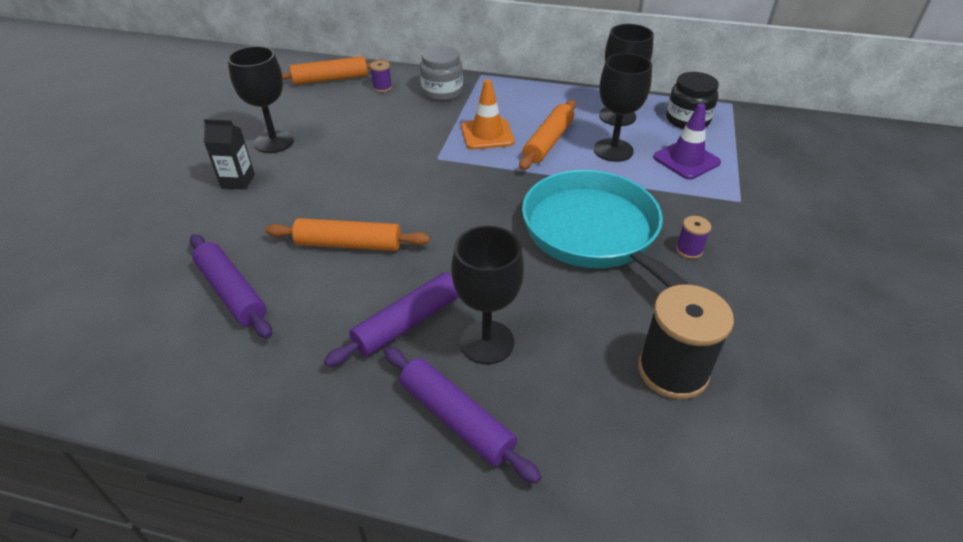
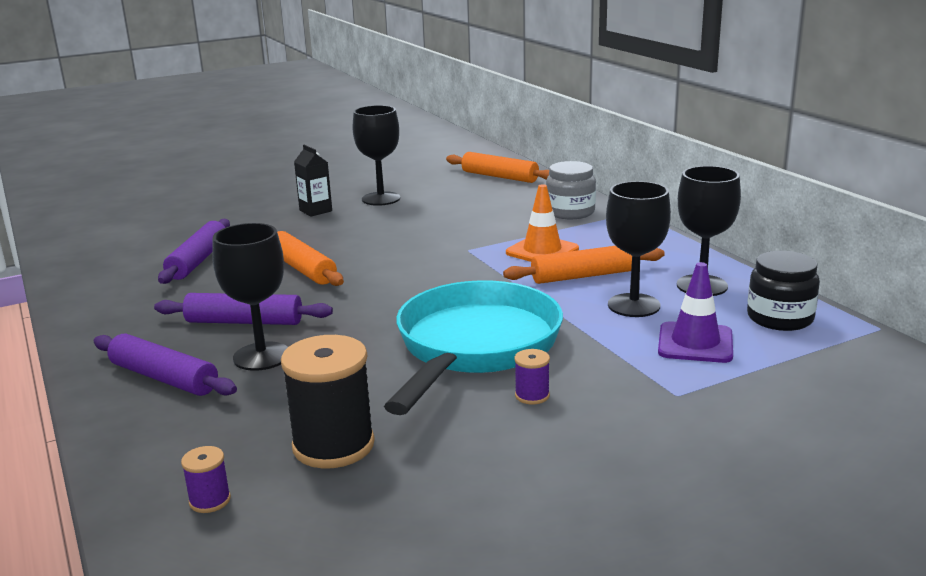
camera: 50 degrees right, 20 degrees down
purple spool [370,60,392,92] -> purple spool moved to [181,446,231,513]
purple rolling pin [384,347,541,484] -> purple rolling pin turned 60 degrees counterclockwise [94,334,237,396]

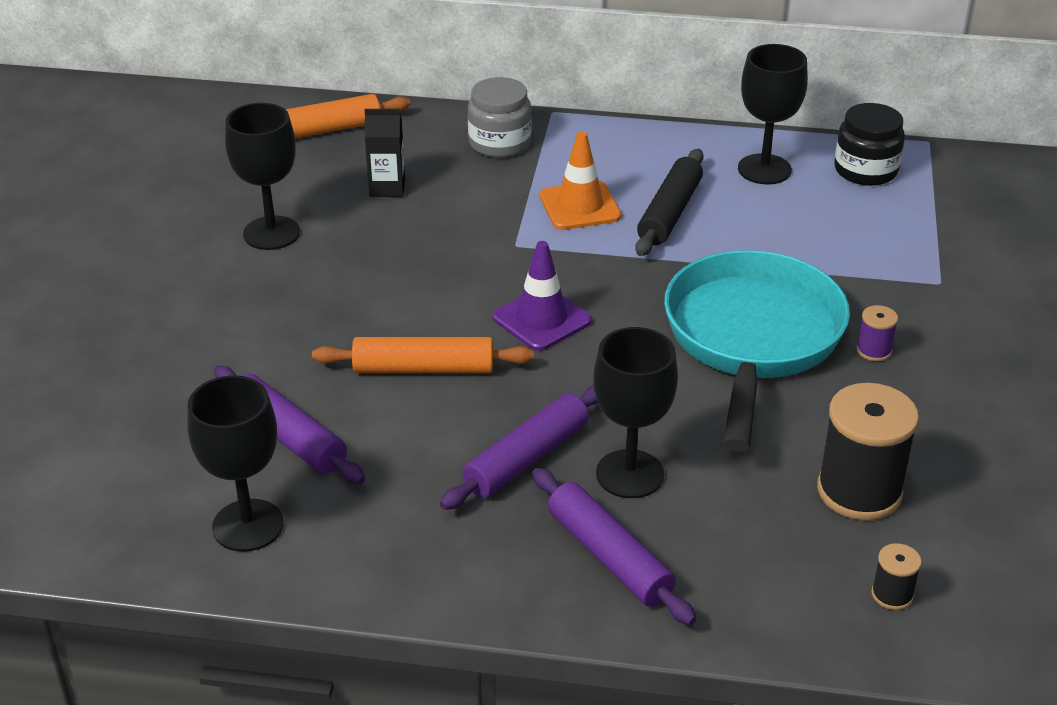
camera: 55 degrees left, 15 degrees up
purple rolling pin [94,334,237,396] -> purple rolling pin turned 75 degrees clockwise [532,468,696,625]
purple spool [181,446,231,513] -> black spool [871,543,922,610]
black carton [294,145,332,217] -> black carton moved to [365,109,405,197]
turquoise pan [384,280,563,415] -> turquoise pan turned 45 degrees clockwise [664,250,850,452]
orange rolling pin [503,246,665,284] -> black rolling pin [635,149,704,256]
black goblet [606,181,671,317] -> black goblet moved to [187,375,284,552]
purple traffic cone [658,262,733,363] -> purple traffic cone moved to [492,241,592,351]

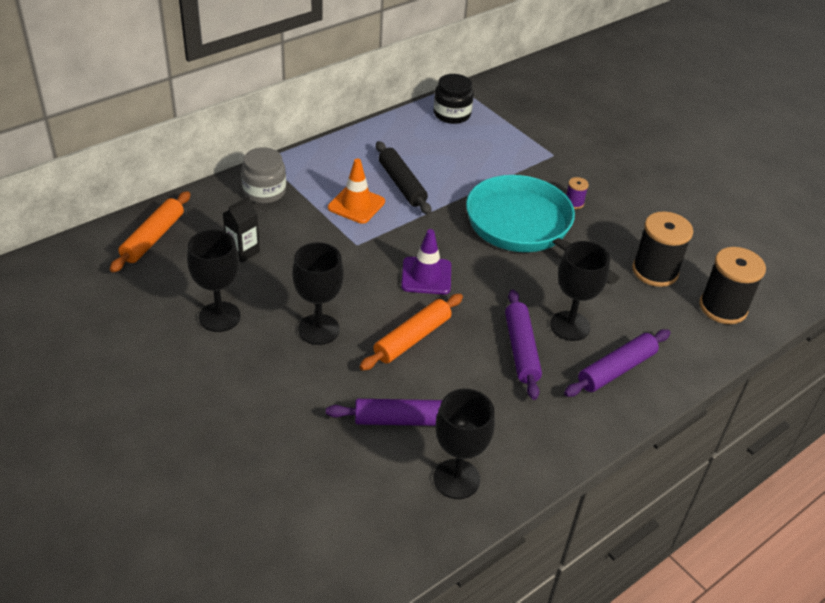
camera: 50 degrees left, 5 degrees up
purple rolling pin [532,468,696,625] -> purple rolling pin turned 45 degrees counterclockwise [564,329,670,397]
black goblet [738,44,808,184] -> black goblet moved to [292,242,344,345]
black spool [871,543,922,610] -> black spool [700,247,766,324], size x2.18

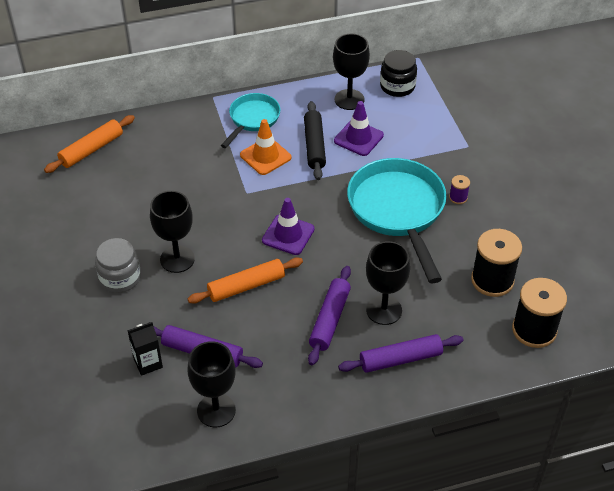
camera: 25 degrees right, 5 degrees up
black goblet [187,230,241,332] -> black goblet moved to [333,34,370,110]
black carton [223,197,260,263] -> black carton moved to [127,322,163,376]
grey jar [241,147,286,204] -> grey jar moved to [95,238,141,293]
none -> turquoise pan [221,93,280,148]
none -> purple traffic cone [334,101,384,156]

